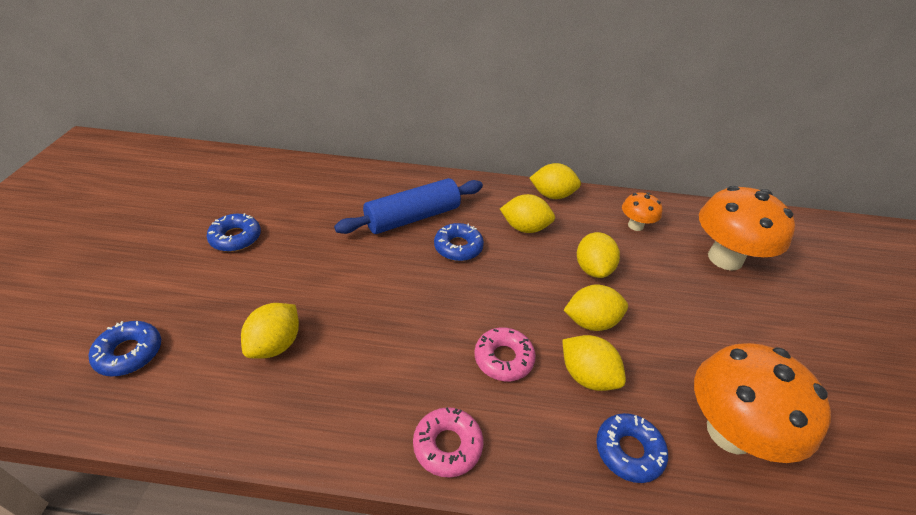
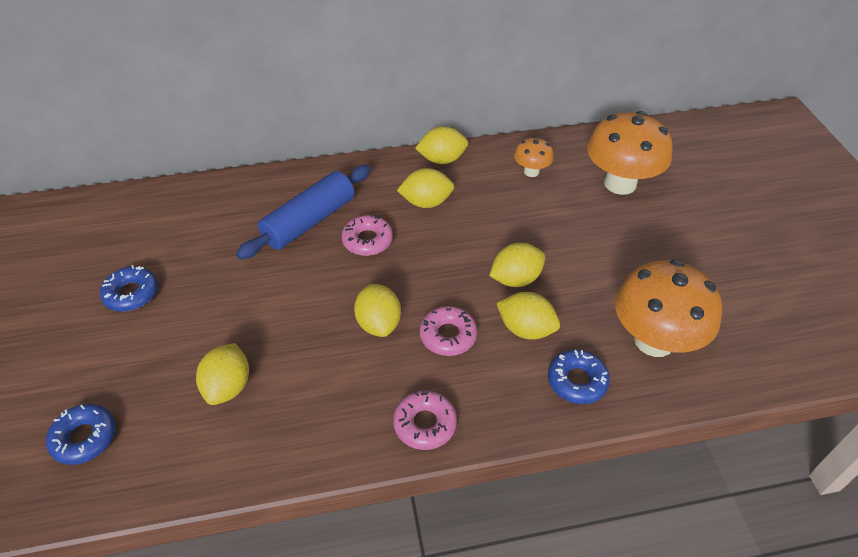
camera: 15 degrees left, 5 degrees up
blue donut [434,223,484,261] -> pink donut [341,214,393,256]
yellow lemon [577,232,620,278] -> yellow lemon moved to [354,284,401,337]

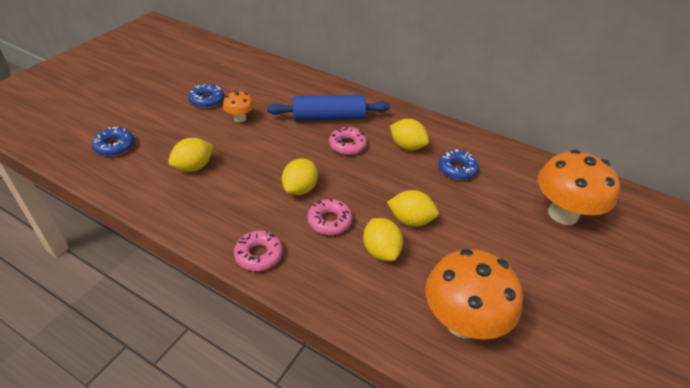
camera: 40 degrees right, 5 degrees down
yellow lemon [415,126,468,164] -> none
orange mushroom [514,137,554,177] -> orange mushroom moved to [223,91,254,122]
blue donut [548,350,610,404] -> blue donut moved to [438,149,479,180]

